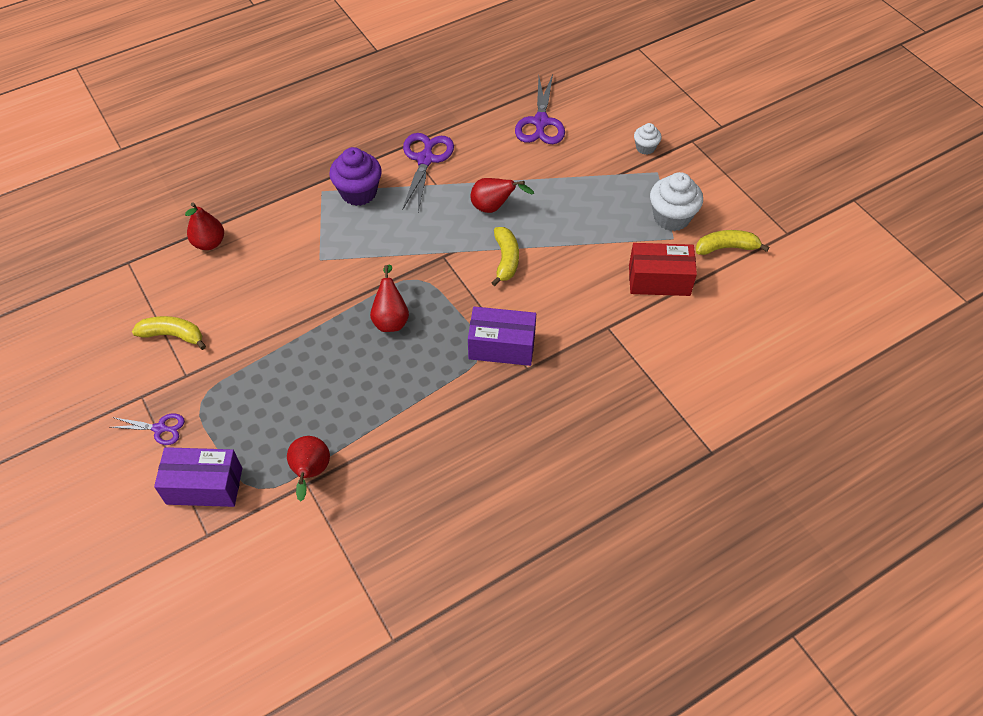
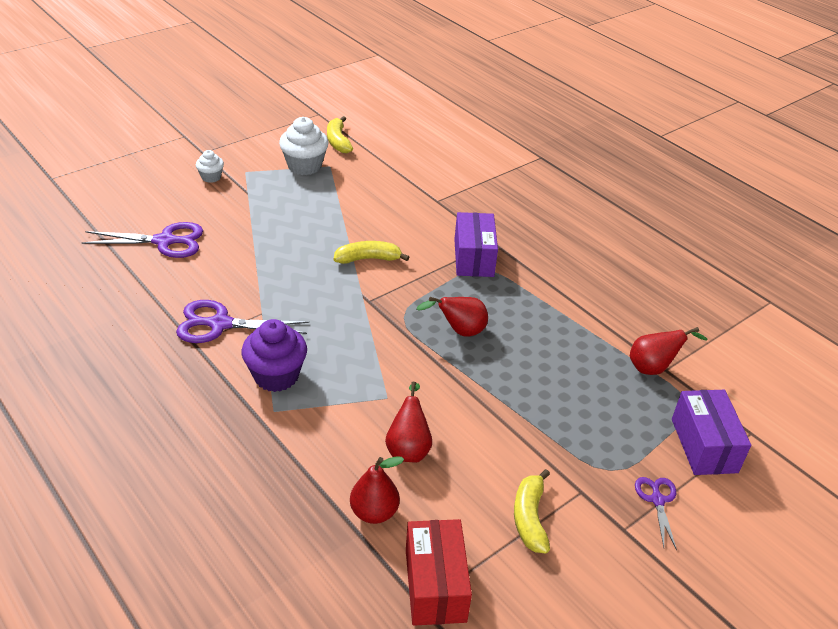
camera: 100 degrees left, 15 degrees down
red pear [471,178,534,213] -> red pear moved to [385,382,432,463]
red box [629,243,697,296] -> red box moved to [406,519,472,626]

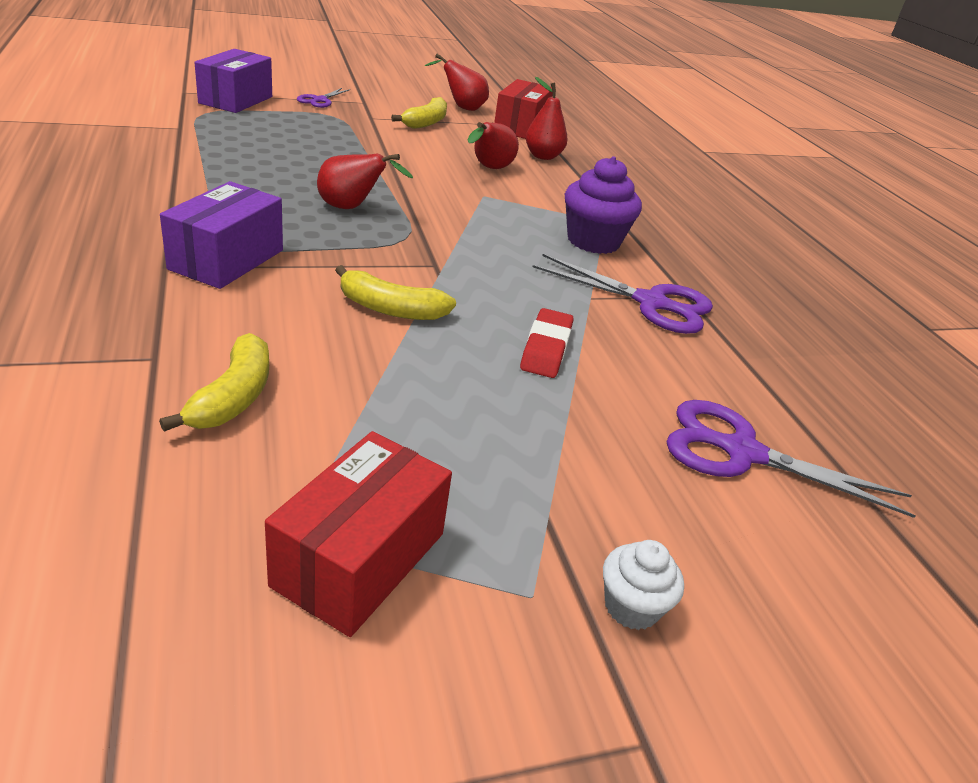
camera: 160 degrees left, 5 degrees down
white cupcake [279,117,328,175] -> red box [265,431,452,637]
yellow banana [327,116,353,153] -> yellow banana moved to [159,333,269,432]
red pear [630,327,707,375] -> red pear moved to [424,54,489,111]
none -> red eraser [520,308,574,378]

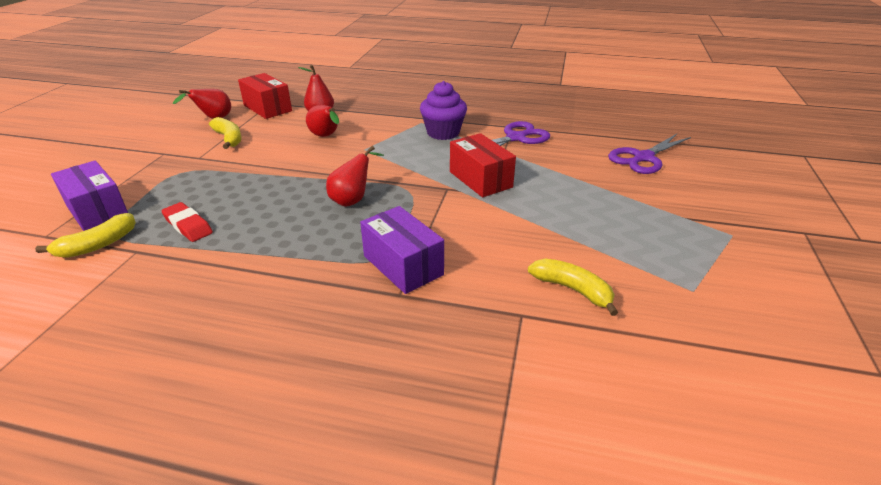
camera: 55 degrees left, 0 degrees up
red box [265,431,452,637] -> red box moved to [450,133,516,197]
purple scissors [297,88,351,108] -> none
yellow banana [335,265,456,320] -> yellow banana moved to [35,213,136,258]
red eraser [520,308,574,378] -> red eraser moved to [161,202,213,242]
white cupcake [603,540,684,630] -> none

